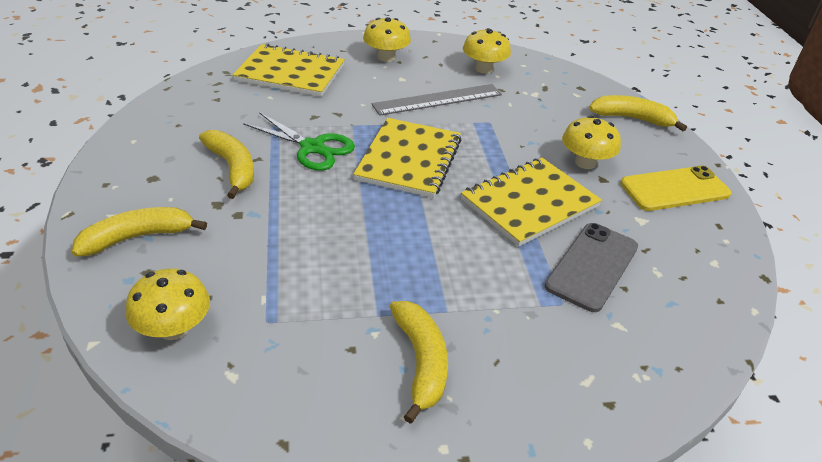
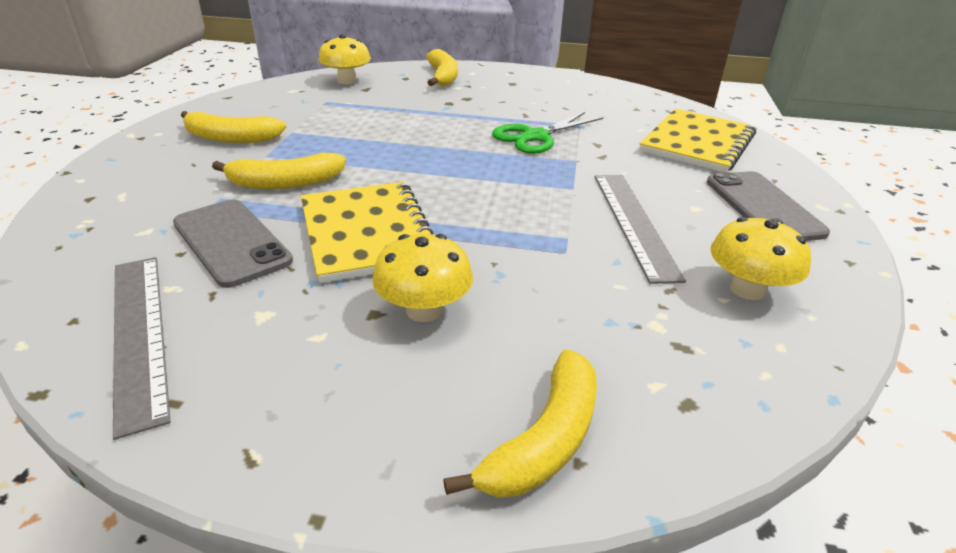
camera: 110 degrees right, 5 degrees down
yellow banana [199,130,254,199] -> yellow banana moved to [212,153,346,189]
yellow notebook [353,118,462,198] -> none
yellow mushroom [363,17,411,62] -> grey phone [707,171,830,241]
yellow phone [620,166,731,211] -> none
none -> grey ruler [113,257,171,440]

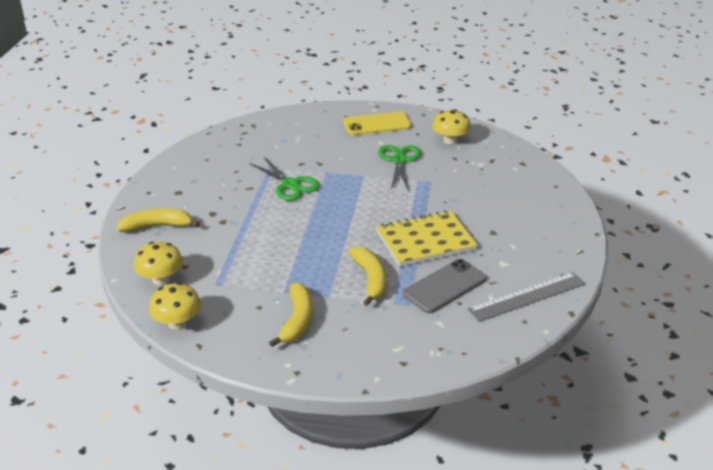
camera: 90 degrees left, 0 degrees up
yellow mushroom [372,234,473,322] -> yellow mushroom moved to [149,283,201,330]
yellow banana [443,349,597,498] -> none
grey ruler [595,175,686,284] -> green scissors [378,145,421,191]
yellow notebook [639,109,756,172] -> none
grey phone [707,171,830,241] -> yellow phone [343,112,411,135]

